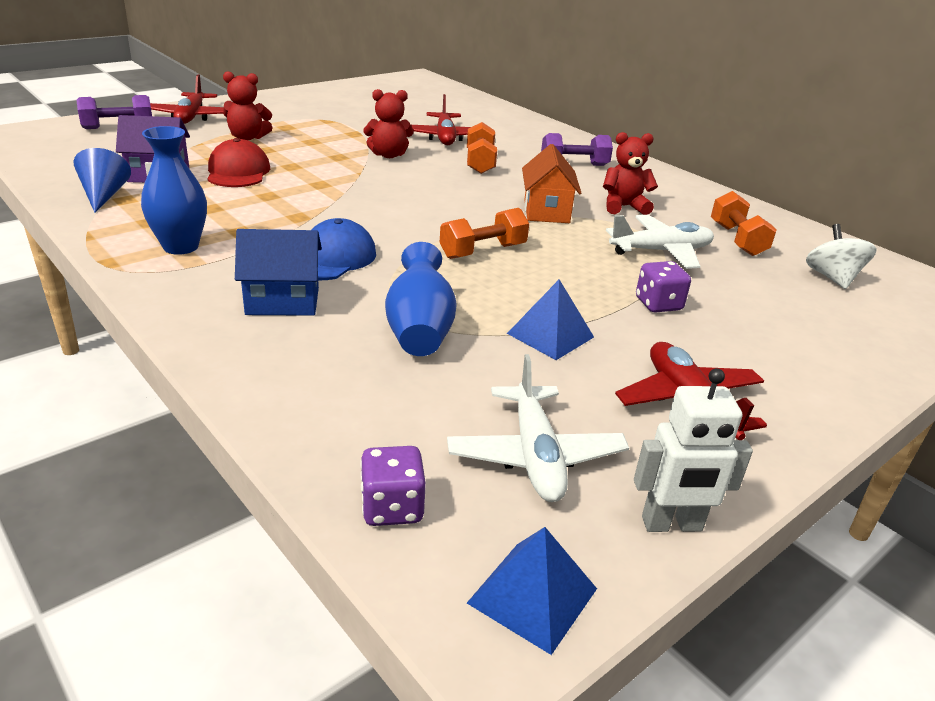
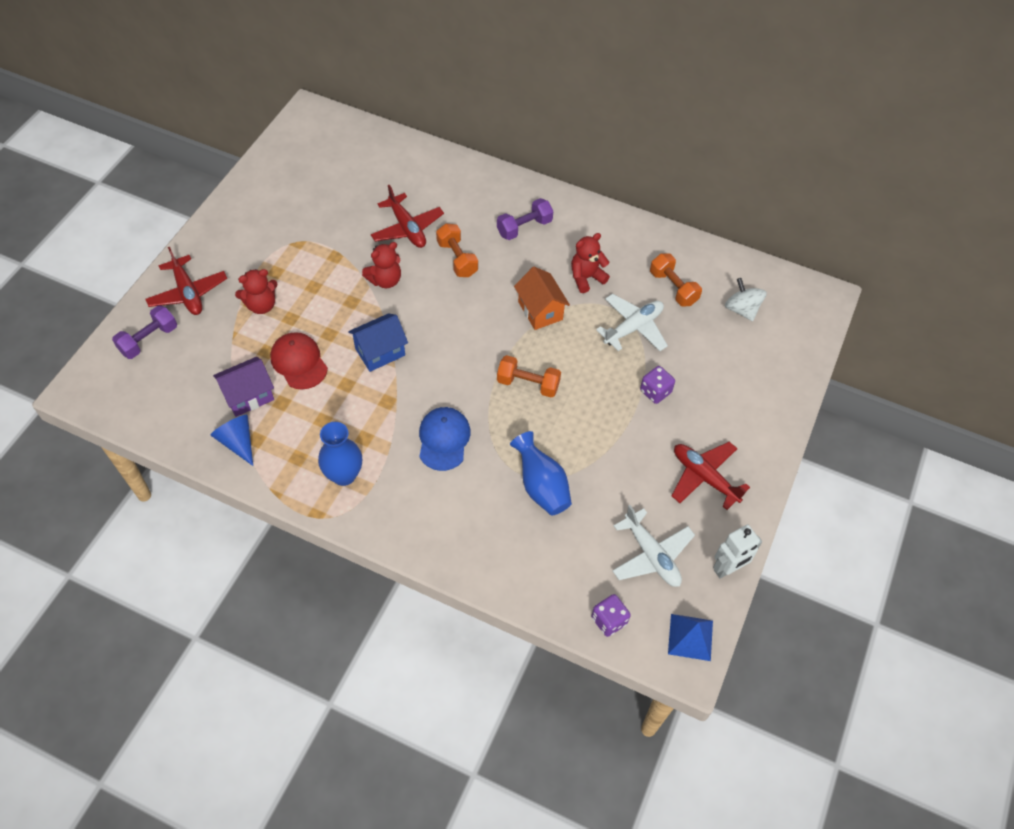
camera: 25 degrees left, 25 degrees up
blue house [235,229,322,316] -> blue house moved to [348,313,408,372]
orange dumbbell [440,208,529,259] -> orange dumbbell turned 75 degrees clockwise [497,355,561,397]
blue pyramid [507,279,594,360] -> none

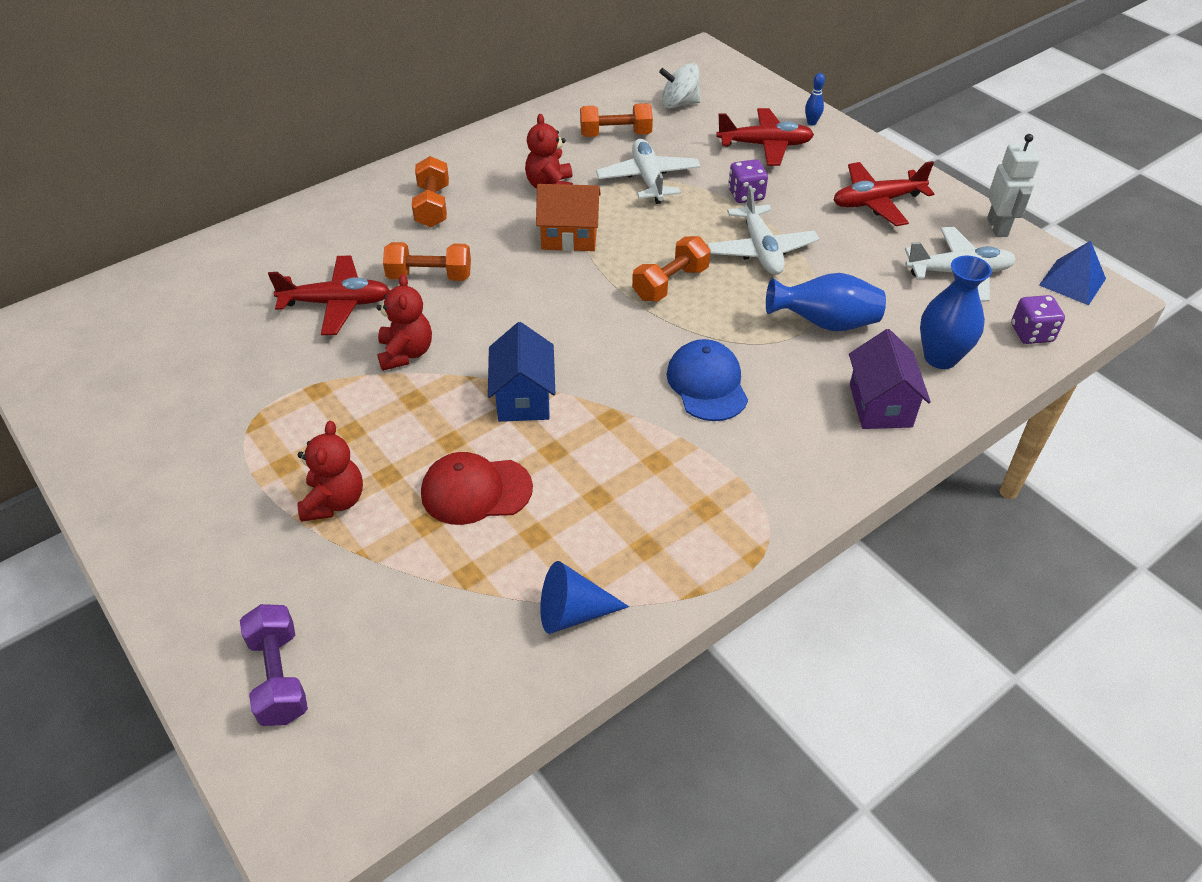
camera: 60 degrees left, 10 degrees down
red plane [145,247,227,315] -> red plane moved to [716,108,814,166]
purple house [213,357,274,417] -> purple house moved to [849,329,931,429]
blue vase [318,422,362,486] -> blue vase moved to [920,256,992,369]
blue cap [419,407,471,471] -> blue cap turned 45 degrees clockwise [667,339,748,421]
purple dumbbell [497,198,553,240] -> orange dumbbell [412,156,449,227]
none -> white plane [707,185,819,275]
none -> blue bowling pin [805,73,825,125]

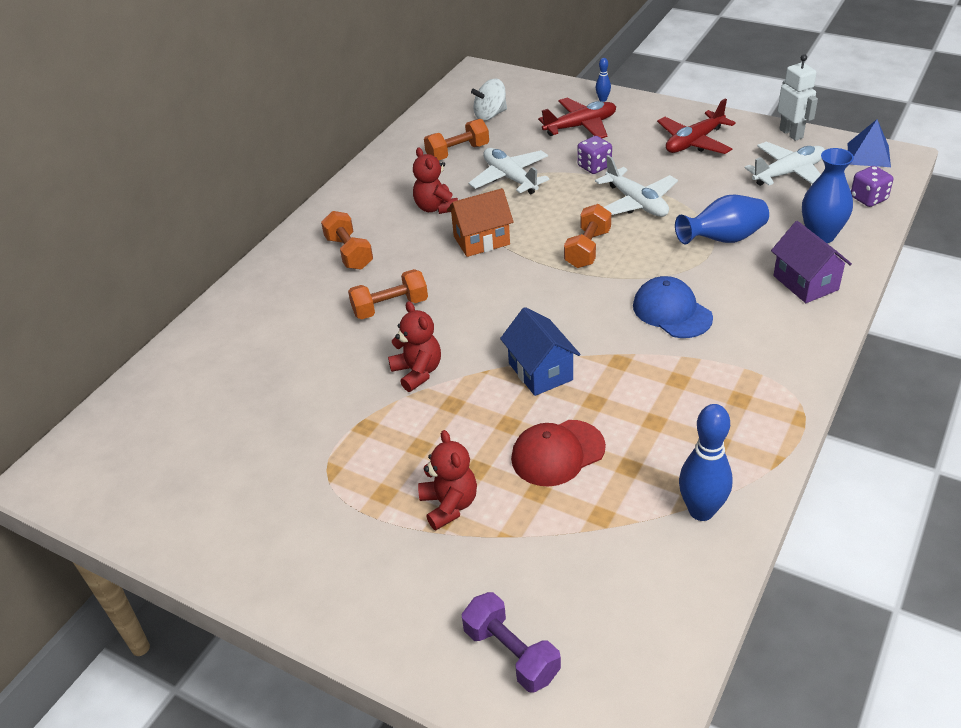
camera: 20 degrees left, 5 degrees down
red plane [268,256,390,335] -> none
blue cone [540,561,629,634] -> blue bowling pin [679,404,733,521]

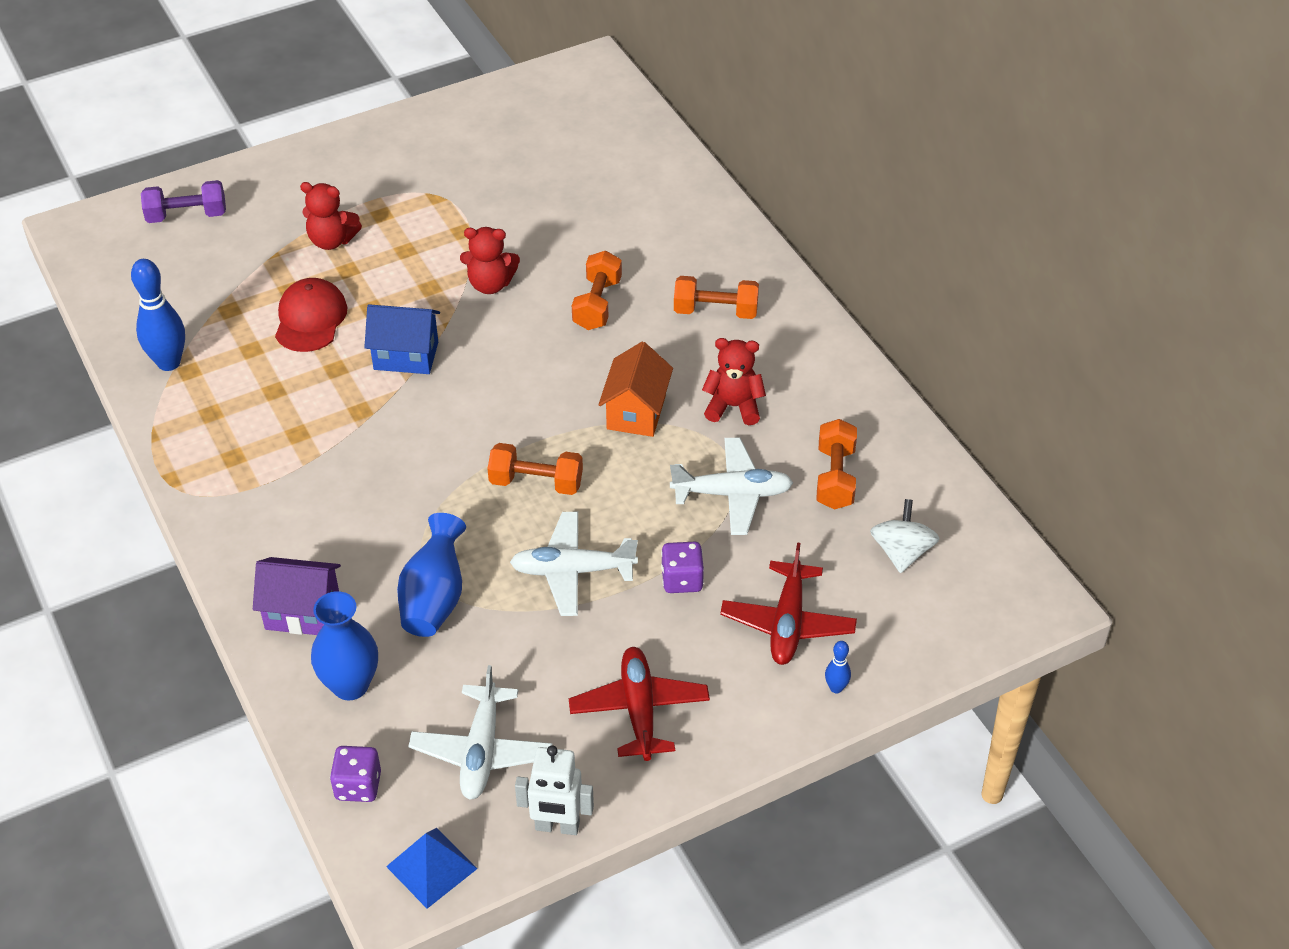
camera: 120 degrees right, 5 degrees up
orange dumbbell [564,204,611,268] -> orange dumbbell turned 45 degrees counterclockwise [487,443,583,495]
blue cap [633,276,713,338] -> none

